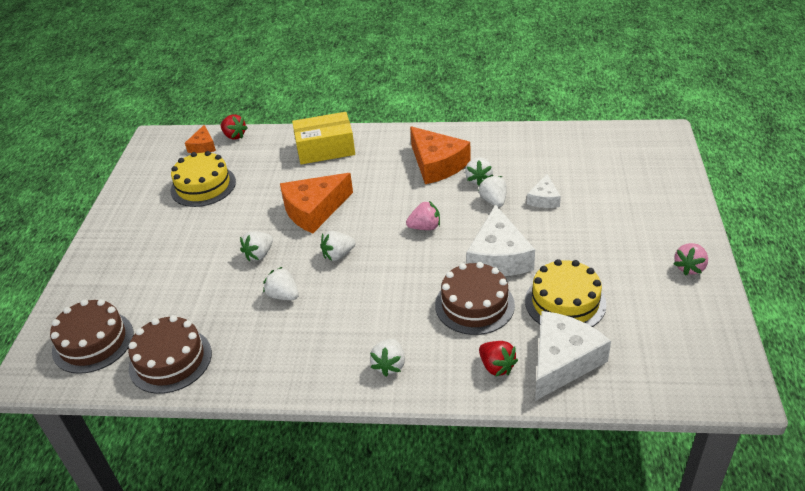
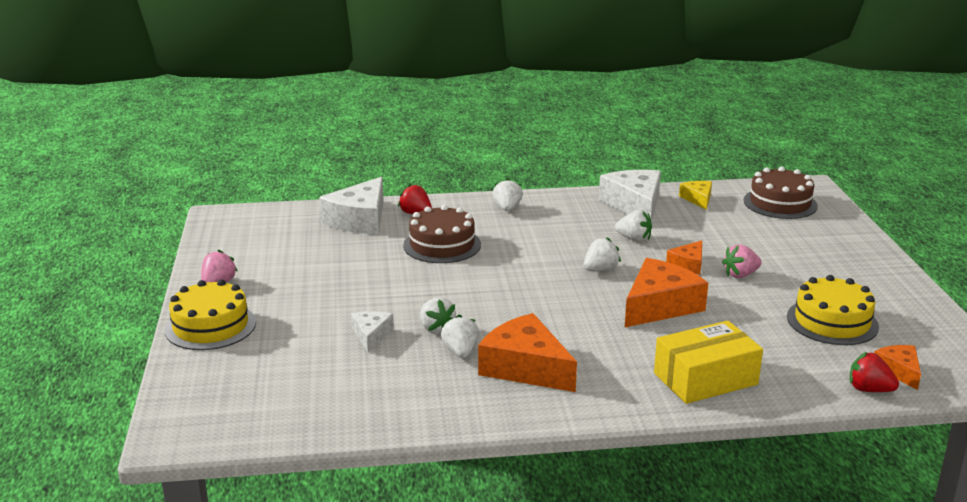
camera: 165 degrees right, 15 degrees down
brown cake [128,315,212,394] -> yellow cheese [679,181,712,210]
white strawberry [240,231,273,261] -> orange cheese [666,240,702,275]
pink strawberry [406,201,440,230] -> pink strawberry moved to [722,244,762,278]
white cheese [466,205,535,276] -> white cheese moved to [599,170,661,222]
yellow cake [525,259,606,327] -> yellow cake moved to [165,279,256,350]

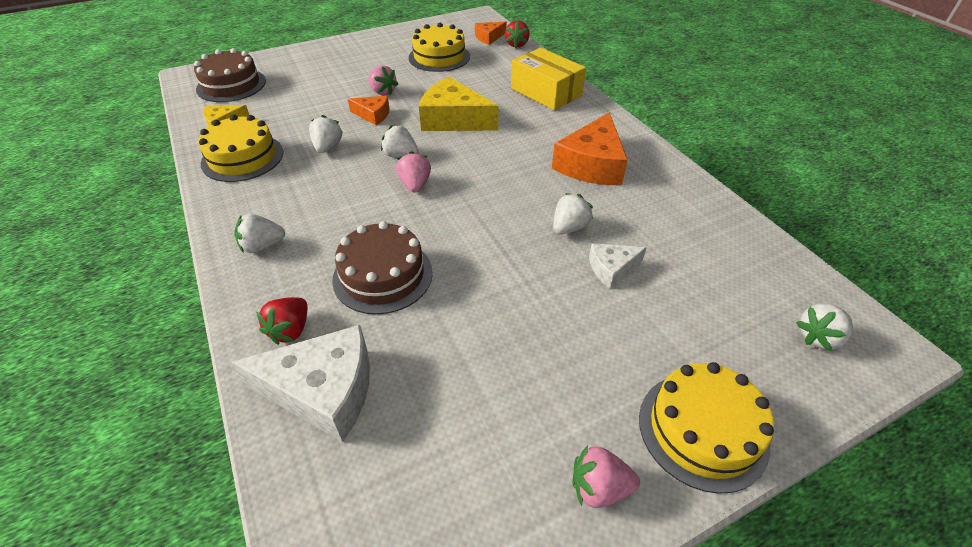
camera: 110 degrees left, 20 degrees up
white strawberry [441,315,479,358] -> white strawberry moved to [796,304,853,351]
white cheese [599,170,661,222] -> yellow cake [198,115,283,182]
orange cheese [625,258,708,327] -> yellow cheese [419,77,499,131]
none -> pink strawberry [396,151,431,193]

